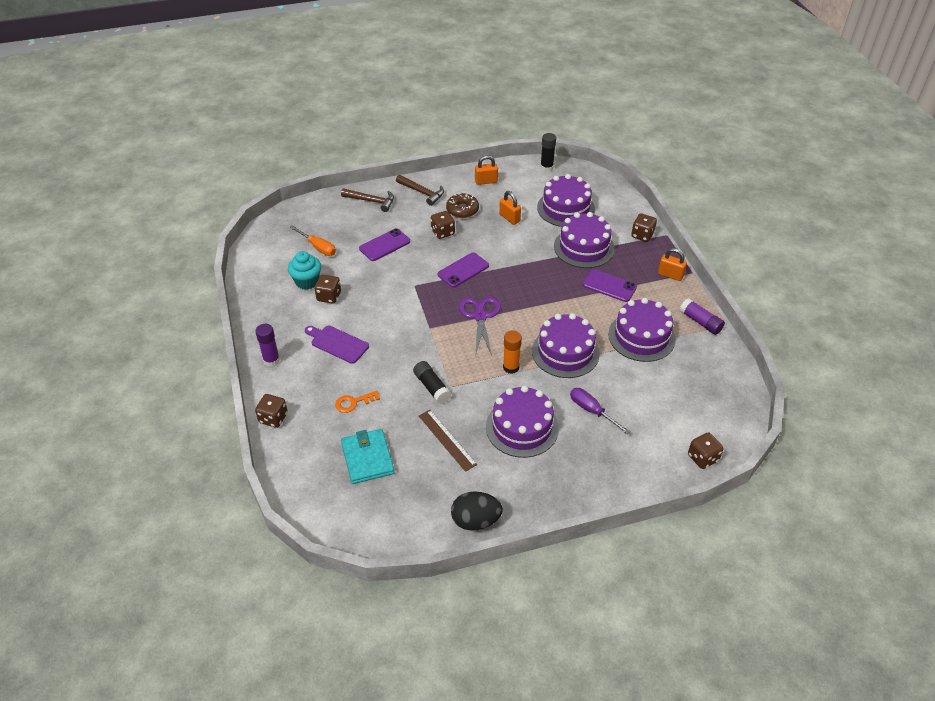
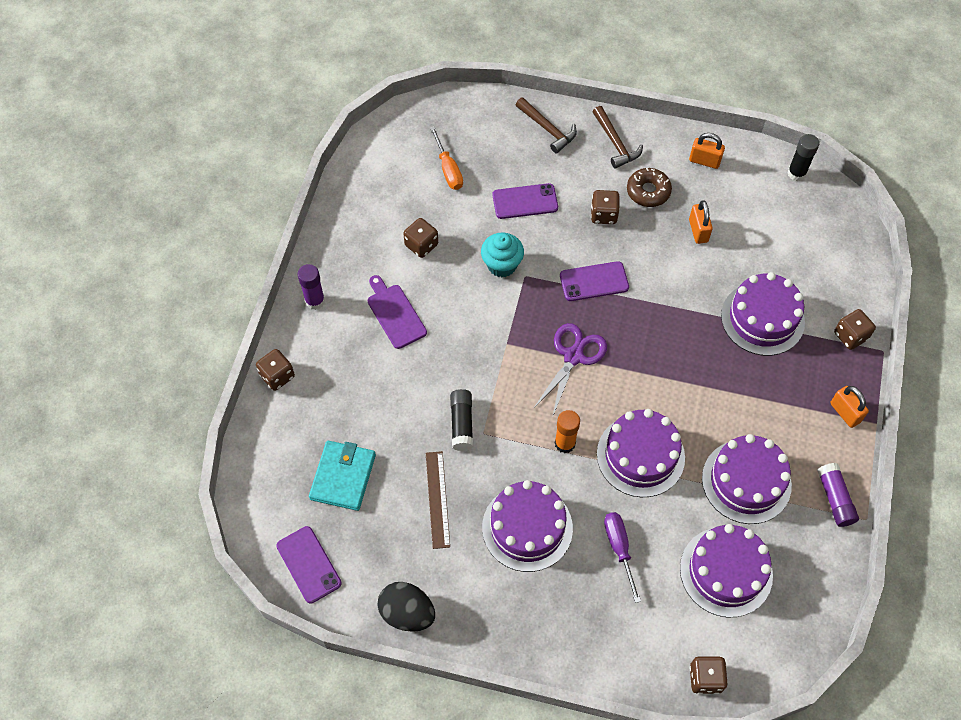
camera: 30 degrees right, 15 degrees up
turquoise cupcake [288,251,321,290] -> turquoise cupcake moved to [481,233,524,277]
orange key [335,390,380,413] -> none
purple cake [537,174,595,227] -> purple cake moved to [680,524,773,617]
purple phone [582,269,637,302] -> purple phone moved to [276,526,342,604]

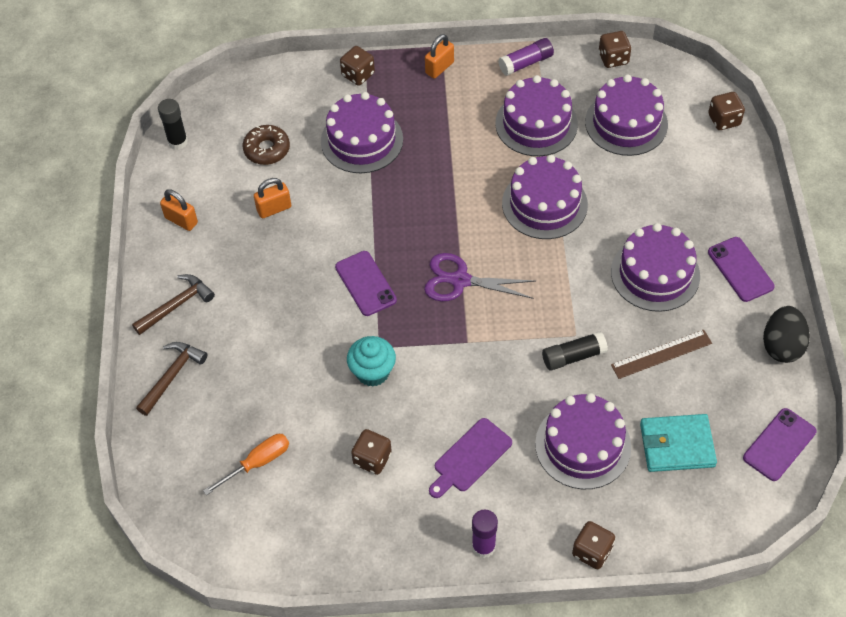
camera: 105 degrees left, 5 degrees down
purple phone [492,183,558,219] -> purple phone moved to [708,237,775,302]
orange glue stick [555,410,580,453] -> none
brown dice [591,190,620,224] -> brown dice moved to [599,31,631,68]
purple screwdriver [604,512,641,603] -> none
brown donut [627,168,672,207] -> brown donut moved to [243,125,290,165]
orange padlock [689,133,725,169] -> orange padlock turned 60 degrees counterclockwise [160,189,198,231]
none -> purple cake [535,393,631,489]

